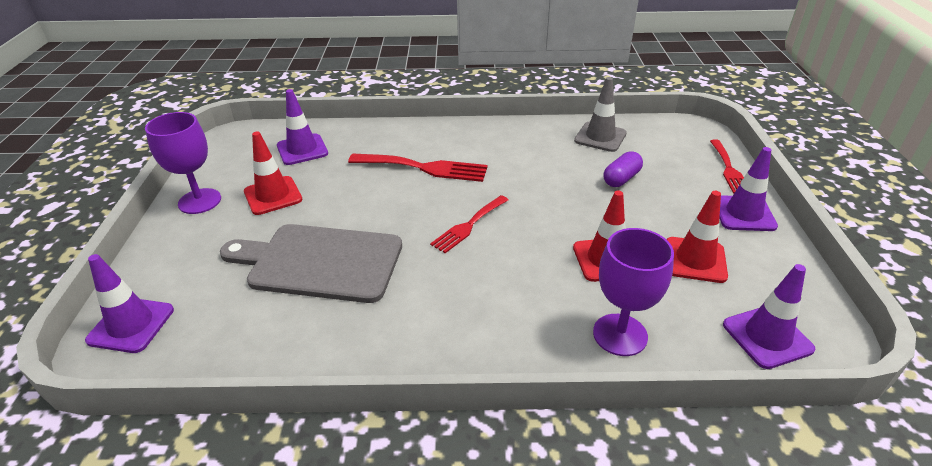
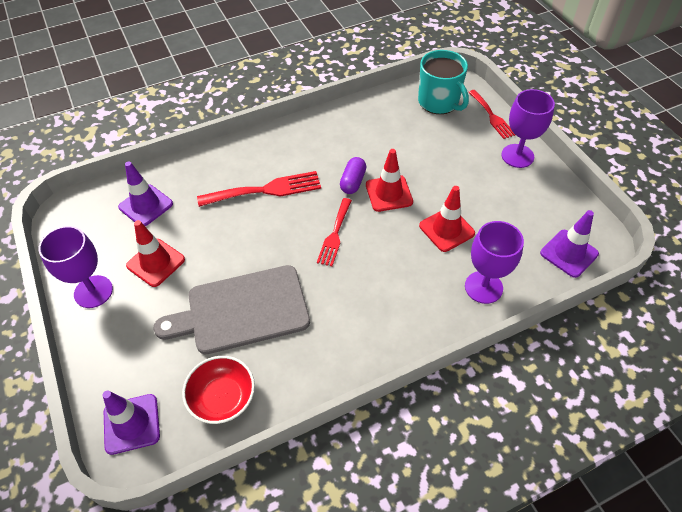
camera: 25 degrees left, 15 degrees up
grey traffic cone [574,77,627,152] -> none
purple capsule [603,151,643,187] -> purple capsule moved to [340,157,366,194]
red traffic cone [666,191,728,283] -> red traffic cone moved to [366,149,413,212]
purple traffic cone [719,147,778,231] -> purple goblet [501,89,555,168]
none -> red bowl [182,356,255,424]
none -> turquoise mug [418,50,469,114]

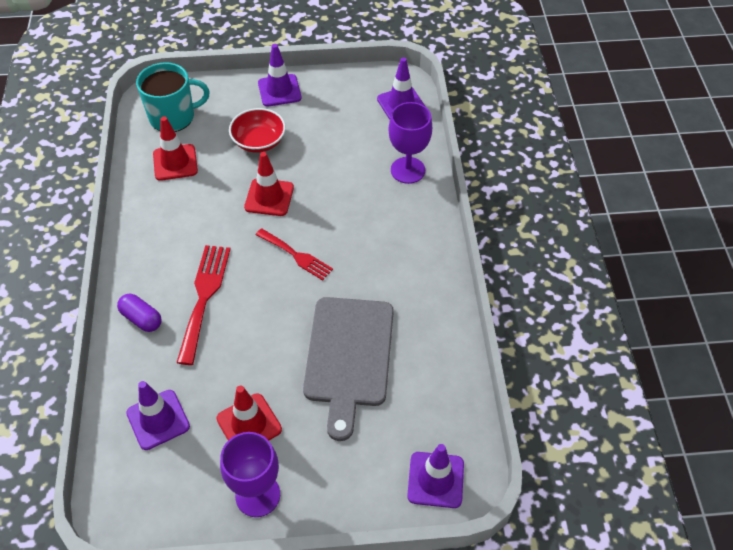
camera: 70 degrees left, 0 degrees up
red bowl [182,356,255,424] -> red bowl moved to [229,108,286,153]
purple capsule [340,157,366,194] -> purple capsule moved to [117,294,161,332]
red traffic cone [419,186,475,252] -> red traffic cone moved to [153,116,198,181]
red fork [468,90,515,139] -> none
purple goblet [501,89,555,168] -> purple traffic cone [258,44,302,107]

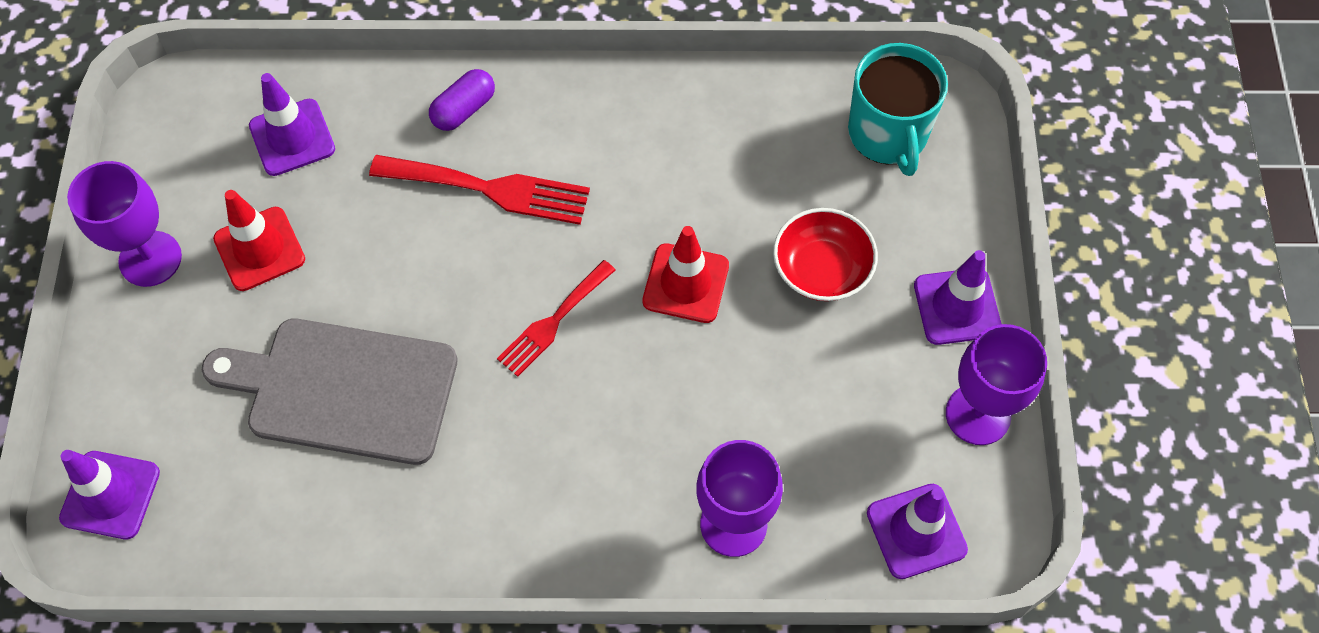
camera: 95 degrees right, 10 degrees up
red traffic cone [153,116,198,181] -> none
none -> purple goblet [946,324,1047,445]

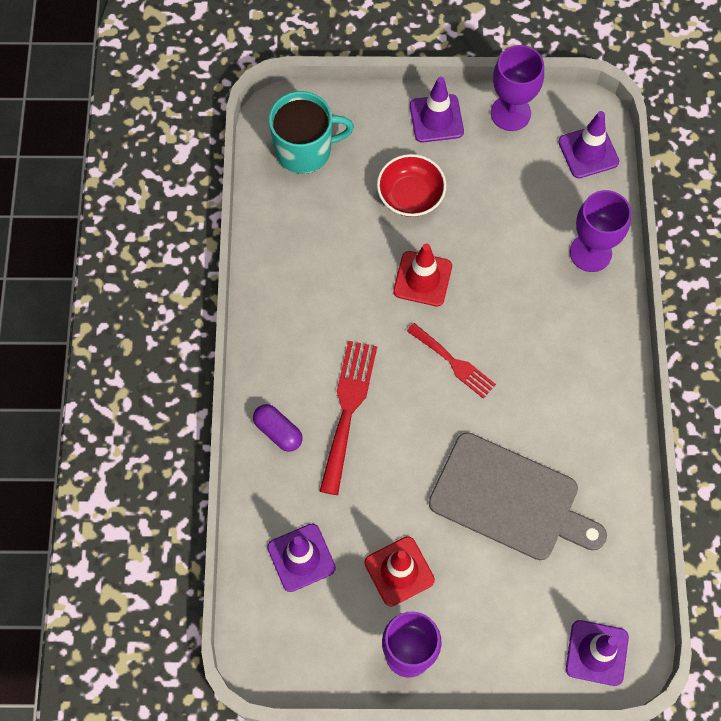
camera: 90 degrees left, 5 degrees up
grey cutting board [202,319,458,465] -> grey cutting board turned 75 degrees counterclockwise [429,432,607,560]

